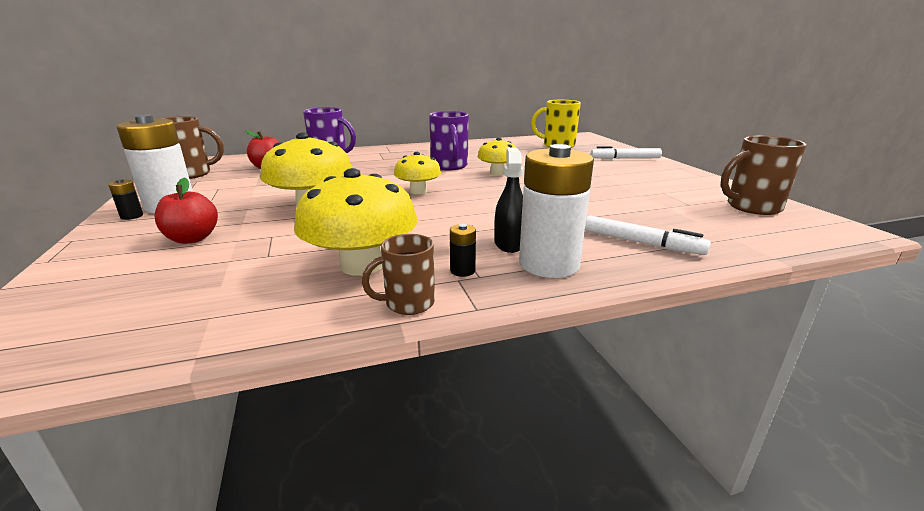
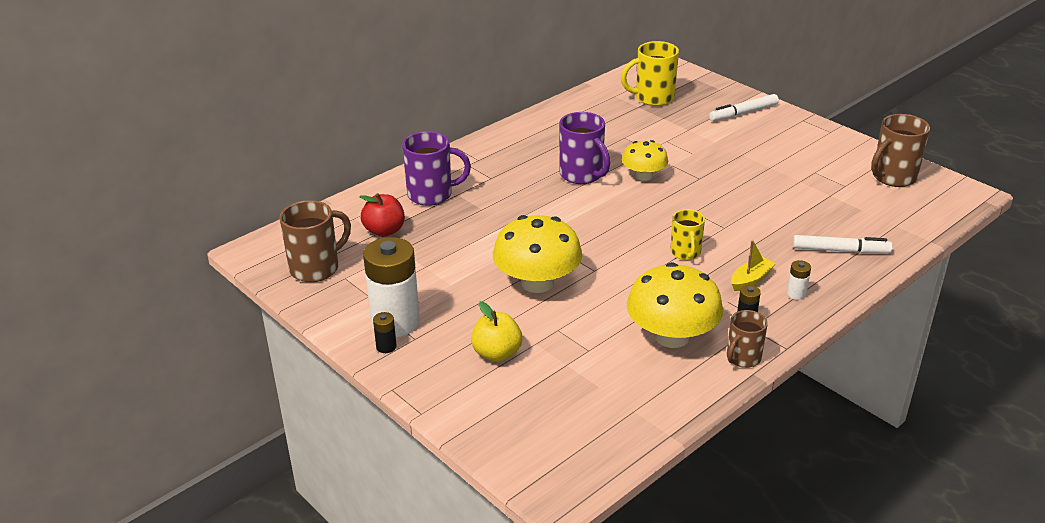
camera: 25 degrees left, 10 degrees up
red apple [154,178,218,244] -> yellow apple [471,301,522,362]
yellow mushroom [394,152,441,194] -> none
black spray bottle [495,148,523,253] -> yellow boat [731,240,776,291]
white battery [519,144,594,278] -> white battery [787,260,811,300], size x0.41
none -> yellow mug [670,209,705,260]

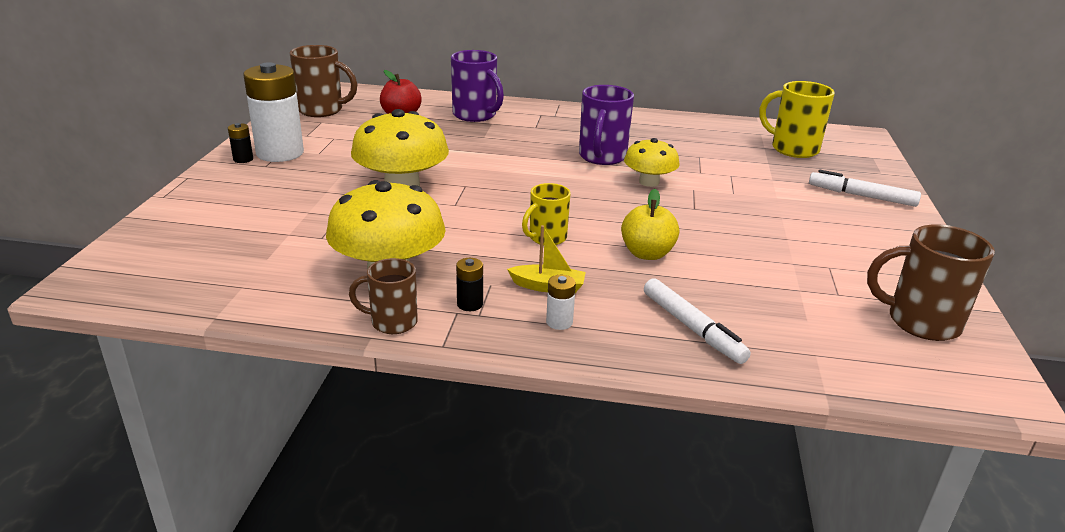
camera: 50 degrees right, 5 degrees down
yellow apple [471,301,522,362] -> yellow apple moved to [621,189,679,260]

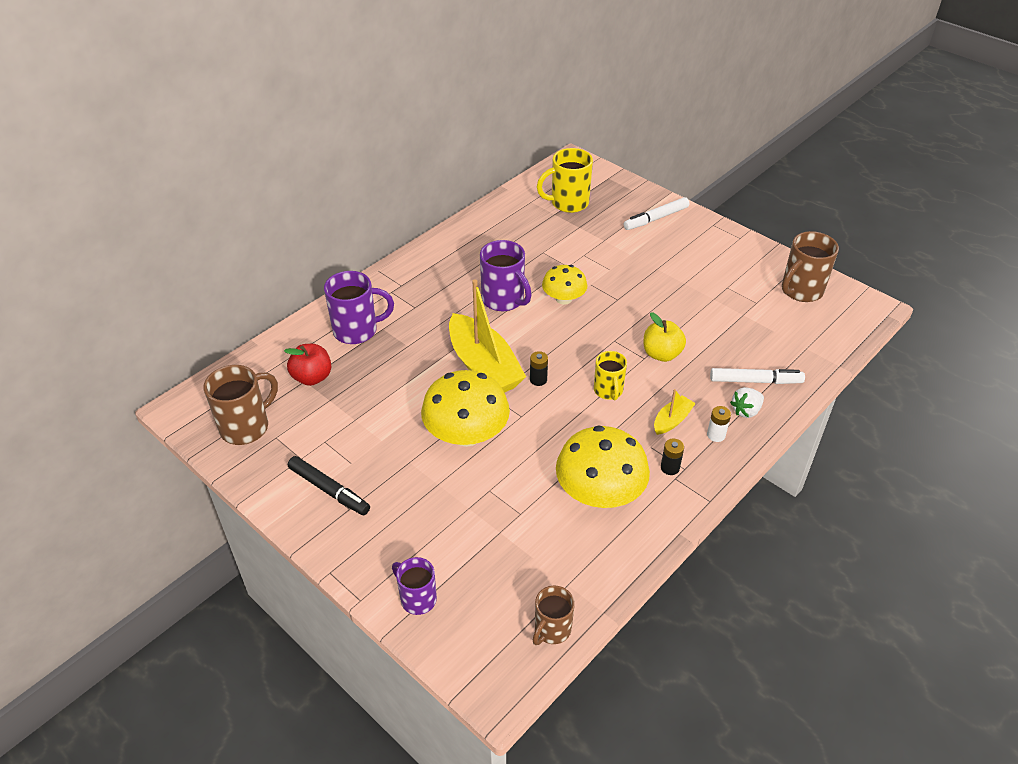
camera: 55 degrees left, 15 degrees up
black battery [228,123,253,163] -> black battery moved to [530,351,548,386]
white battery [244,62,304,162] -> black marker [288,456,370,515]
brown mug [349,258,418,334] -> brown mug moved to [533,586,575,645]
none -> purple mug [392,557,437,615]
none -> yellow boat [449,280,526,393]
none -> white strawberry [730,387,764,418]

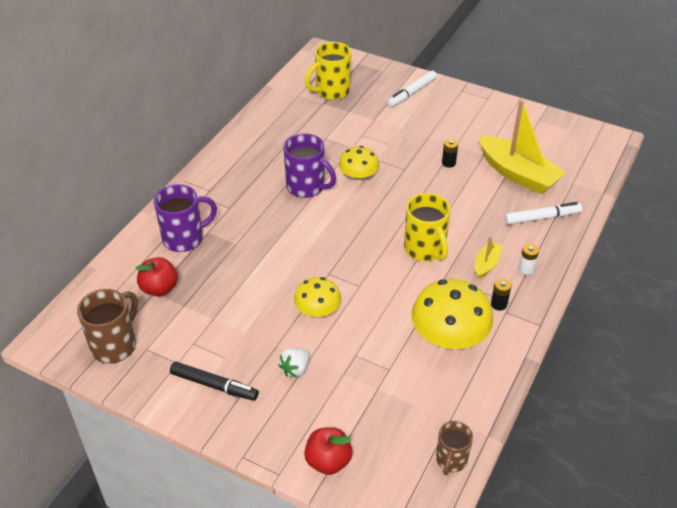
camera: 15 degrees left, 0 degrees up
purple mug [392,557,437,615] -> red apple [304,427,352,475]
yellow mushroom [421,370,510,447] -> yellow mushroom [294,277,341,318], size x0.60
yellow boat [449,280,526,393] -> yellow boat moved to [479,100,566,194]
black battery [530,351,548,386] -> black battery moved to [442,139,458,168]
yellow mug [594,351,627,400] -> yellow mug [404,193,451,261], size x1.58
yellow apple [643,312,686,362] -> none
white strawberry [730,387,764,418] -> white strawberry moved to [278,348,310,377]
brown mug [782,231,839,302] -> none

